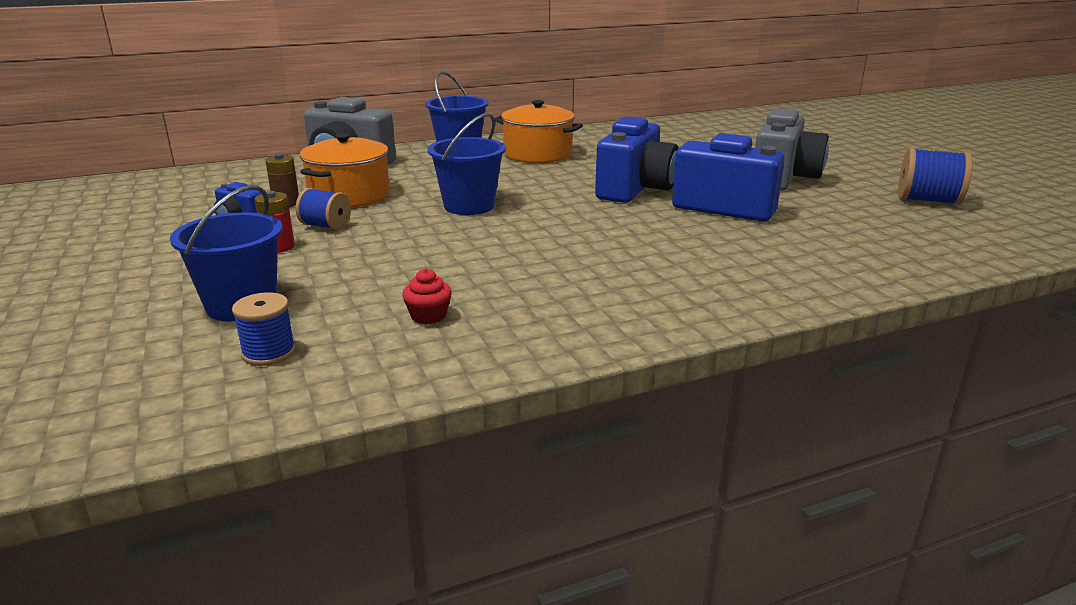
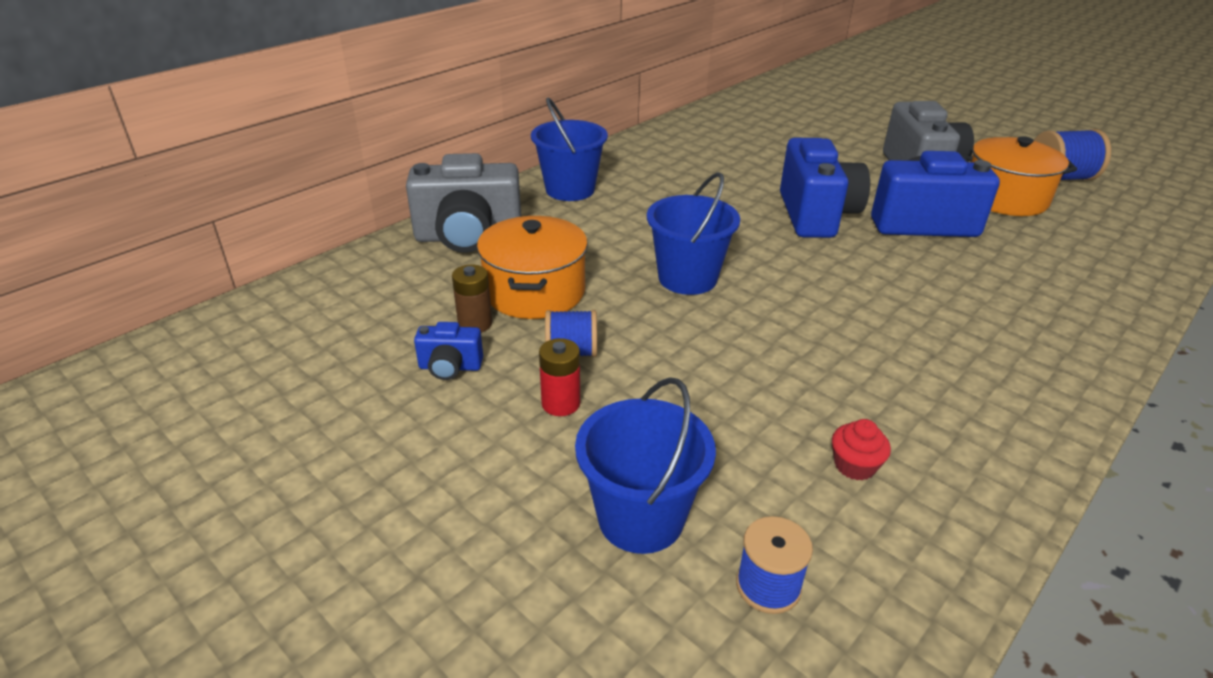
camera: 25 degrees left, 10 degrees up
orange pot [495,100,583,163] -> orange pot moved to [961,136,1077,216]

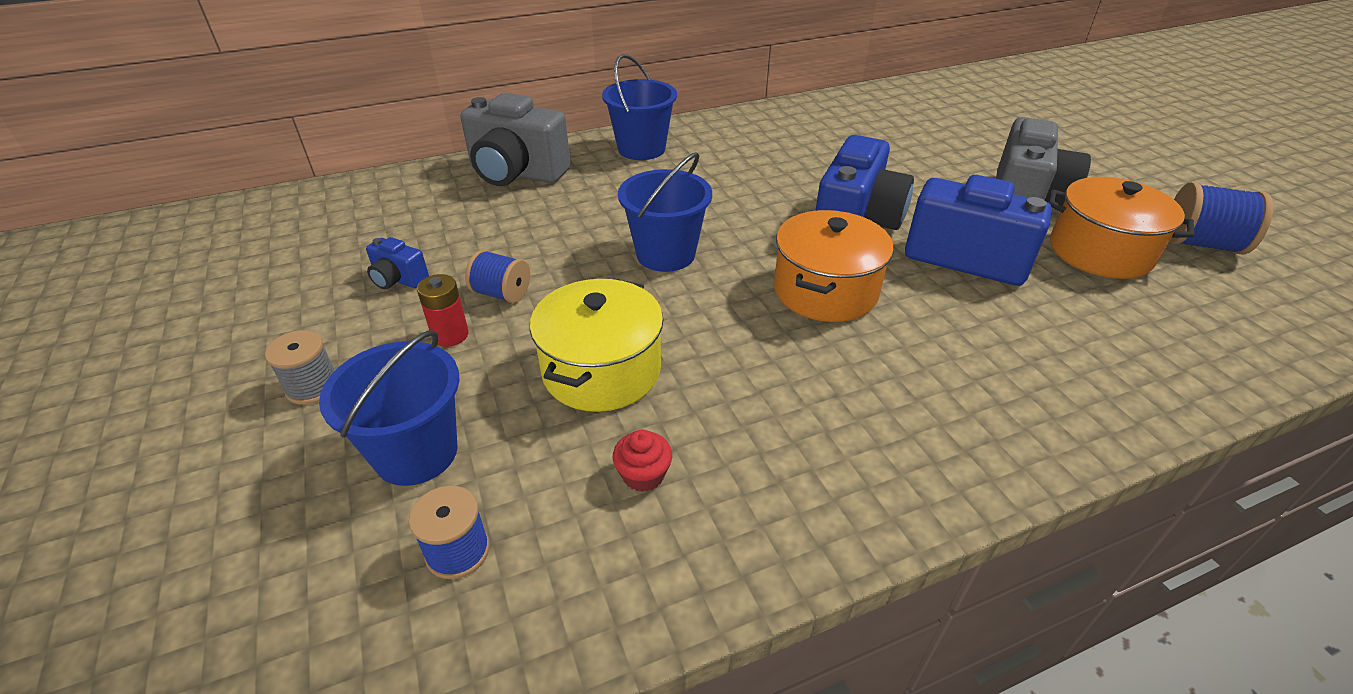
camera: 25 degrees right, 5 degrees up
brown battery [452,265,492,332] -> none
orange pot [477,216,588,319] -> orange pot moved to [774,210,894,322]
none -> grey spool [265,330,335,405]
none -> yellow pot [530,279,663,412]

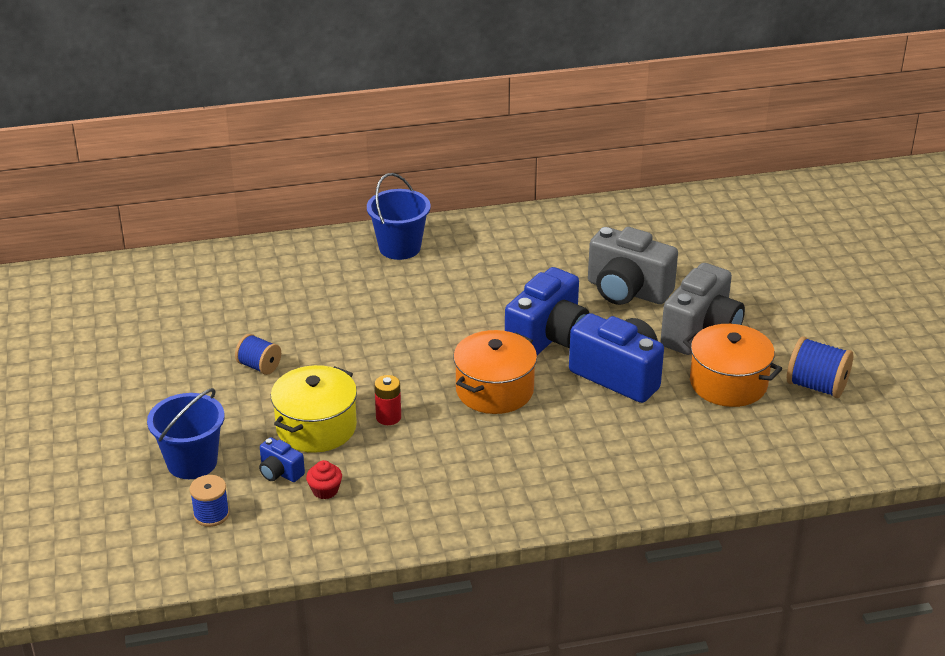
camera: 10 degrees right, 5 degrees down
grey spool [265,330,335,405] -> none
blue camera [366,237,429,289] -> blue camera moved to [259,437,305,482]
red battery [417,274,469,347] -> red battery moved to [374,375,401,425]
grey camera [460,93,571,186] -> grey camera moved to [588,227,678,305]
blue bucket [618,152,712,272] -> none

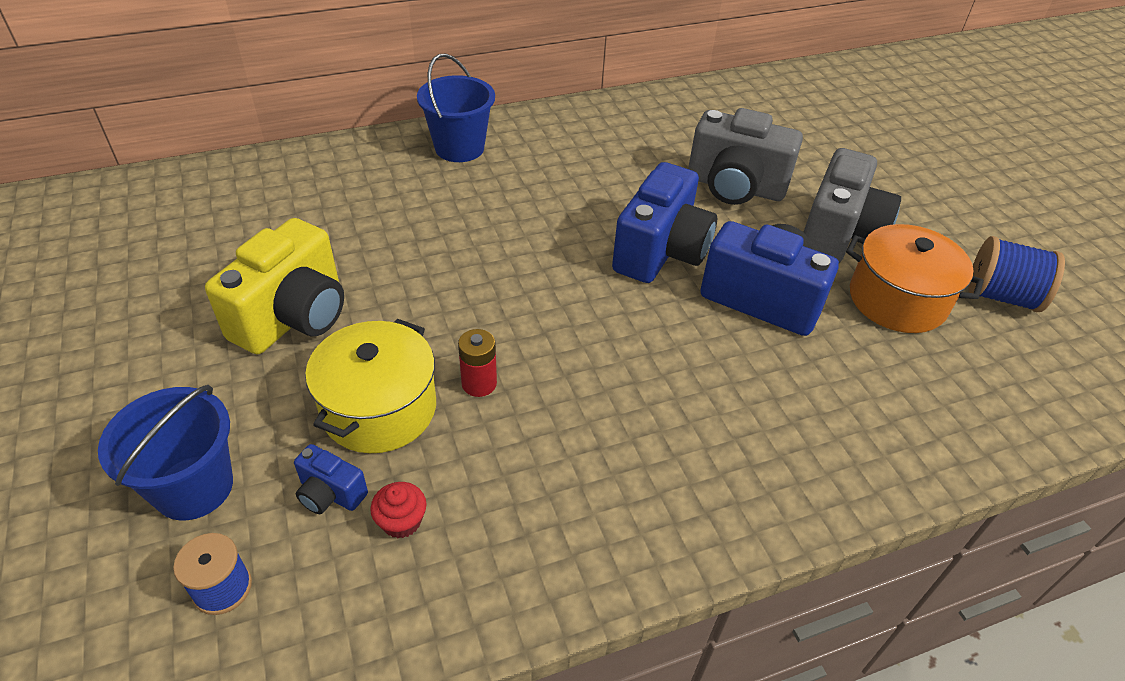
camera: 10 degrees left, 10 degrees up
blue spool [235,334,281,375] -> yellow camera [205,218,344,354]
orange pot [453,330,537,414] -> none

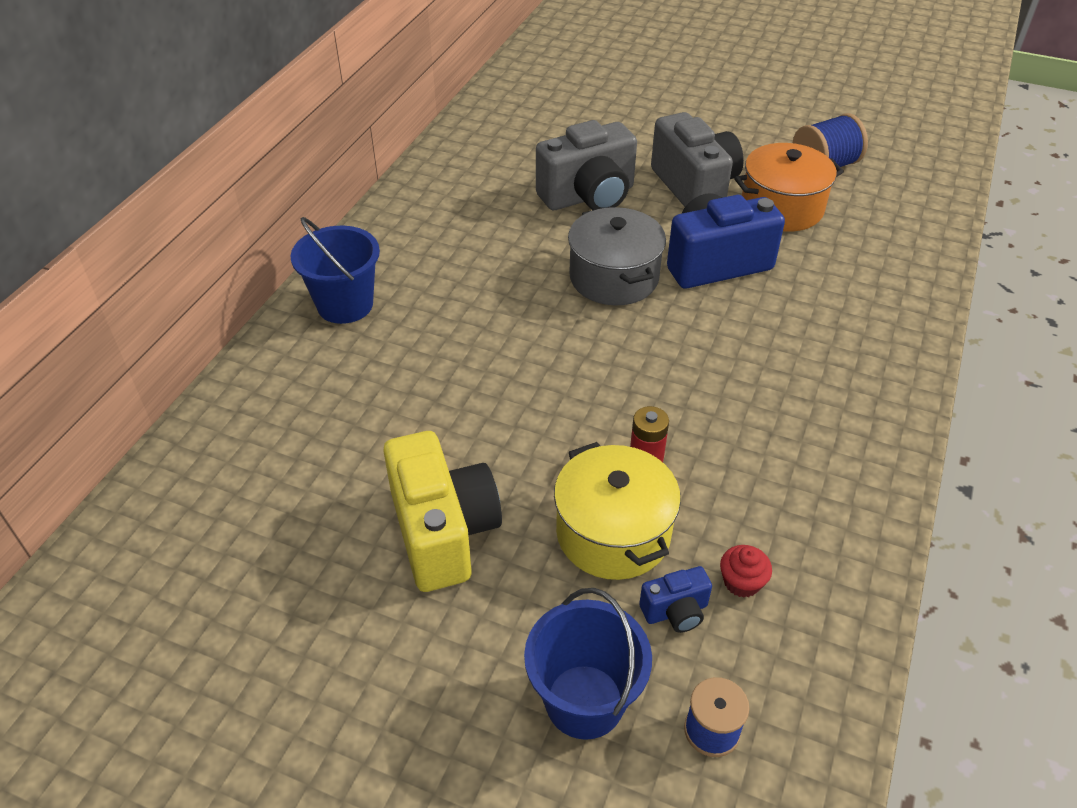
camera: 45 degrees left, 0 degrees up
blue camera [612,162,717,283] -> grey pot [568,207,666,305]

